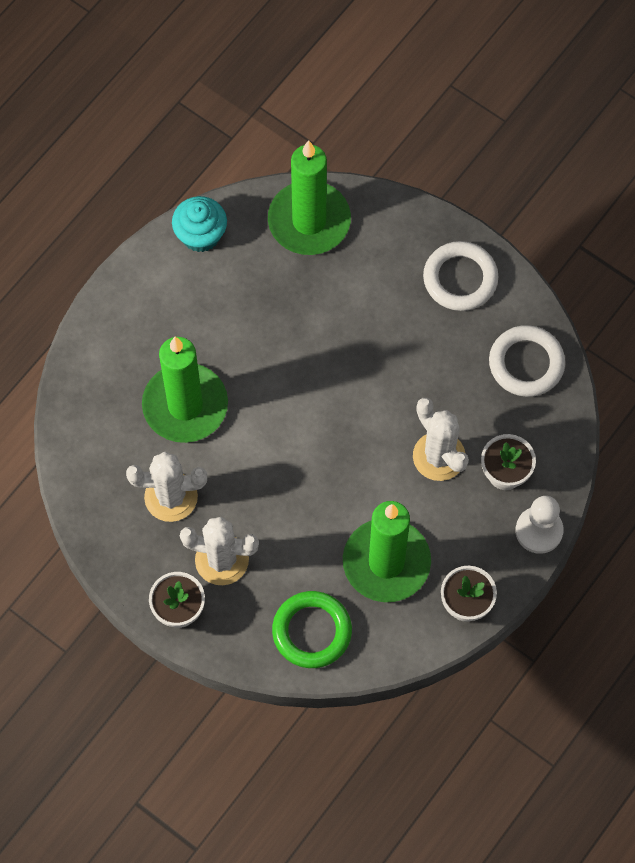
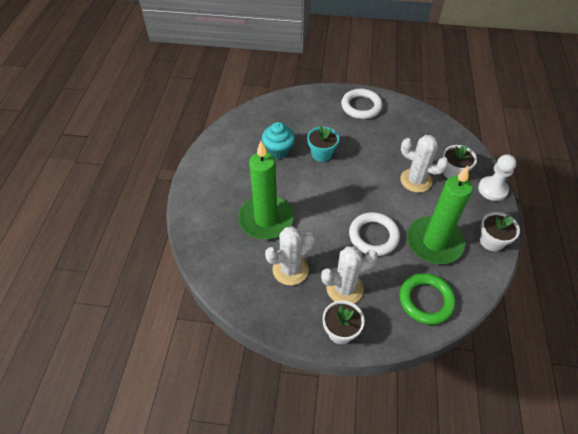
camera: 30 degrees left, 15 degrees down
turquoise cupcake [172,196,227,252] -> turquoise cupcake moved to [262,122,295,159]
green candle [268,140,351,255] -> none
white ring [489,325,565,397] -> white ring moved to [349,212,400,256]
none -> turquoise flower pot [307,126,339,162]

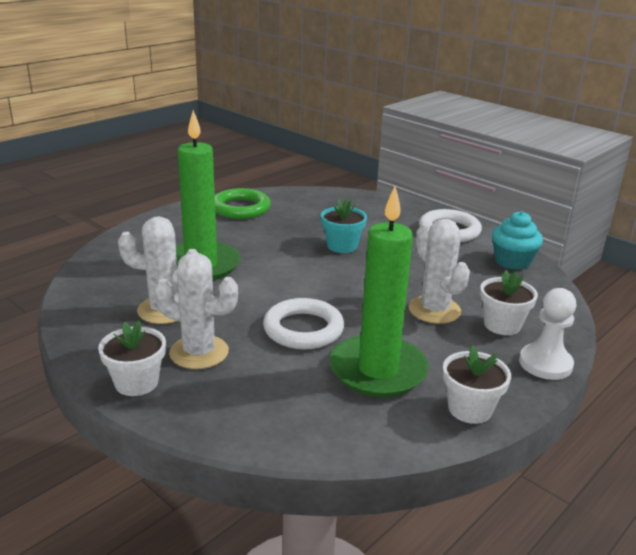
camera: 35 degrees right, 25 degrees down
turquoise cupcake [262,122,295,159] -> turquoise cupcake moved to [492,211,543,270]
green ring [399,273,456,325] -> green ring moved to [215,188,271,219]

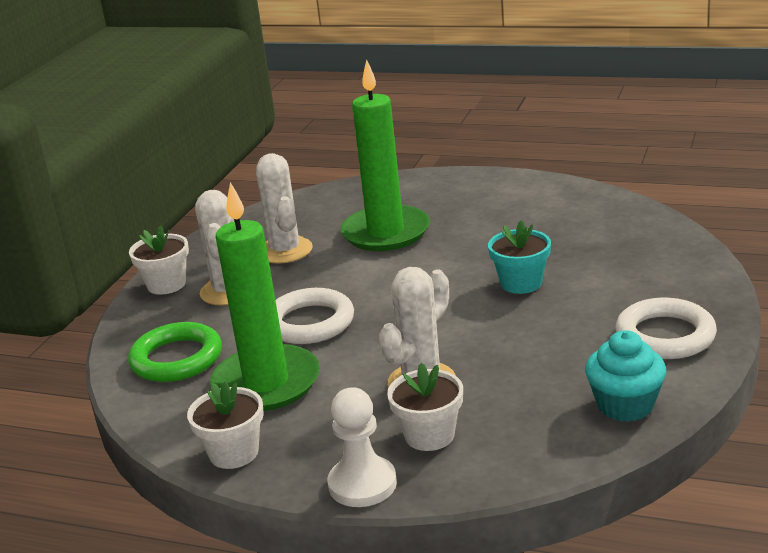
camera: 70 degrees right, 0 degrees up
green ring [215,188,271,219] -> green ring moved to [128,322,222,382]

